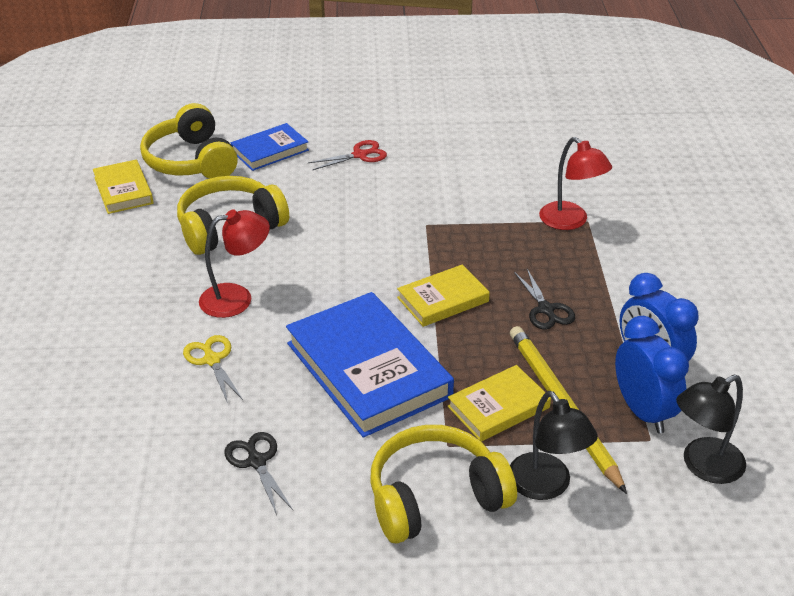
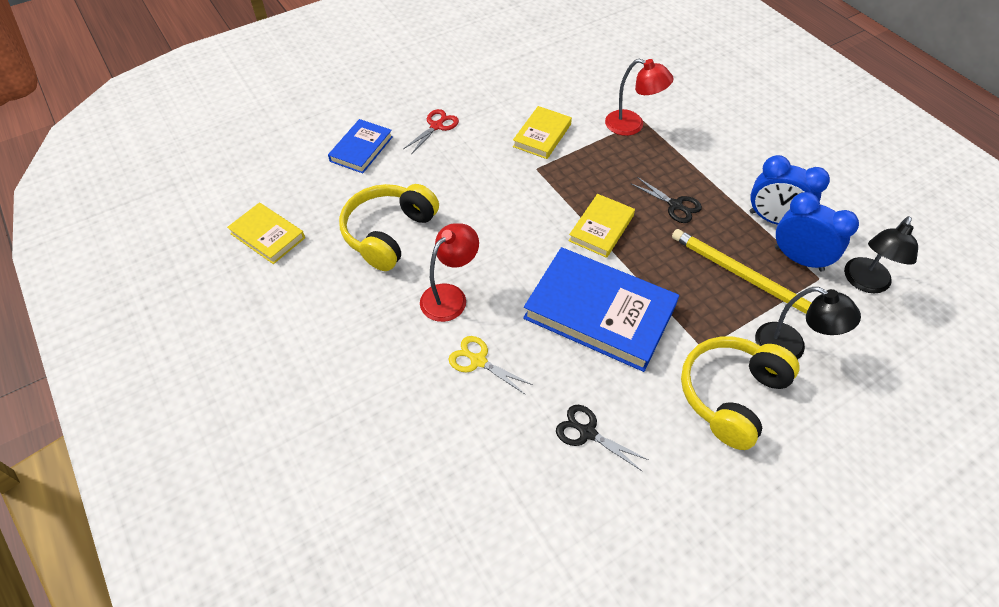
camera: 30 degrees left, 15 degrees up
yellow headphones [140,103,238,179] -> none
yellow book [448,365,551,441] -> yellow book moved to [513,106,572,159]

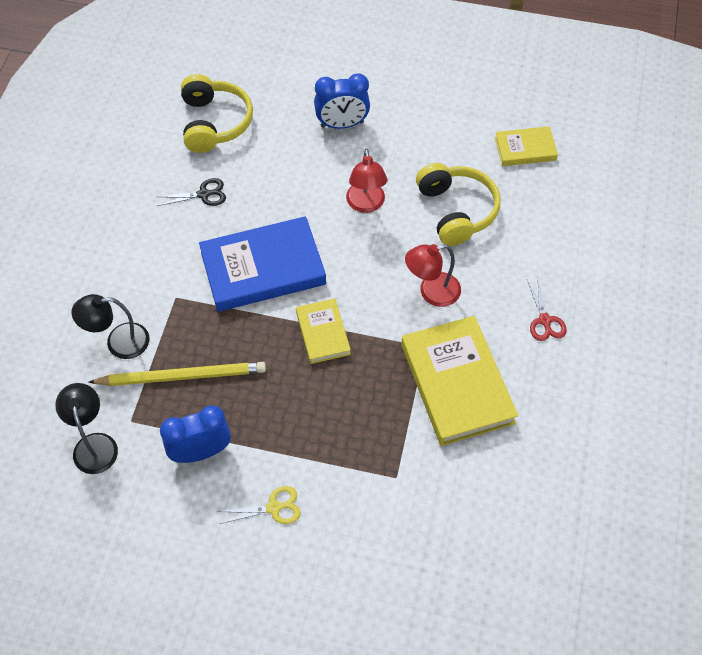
camera: 135 degrees right, 5 degrees up
blue book [328,119,393,173] -> none
yellow scissors [449,336,533,395] -> yellow scissors moved to [218,486,301,524]
yellow book [513,106,572,159] -> yellow book [401,316,518,446], size x1.86
red lamp [605,59,674,136] -> red lamp moved to [405,244,461,307]
black scissors [630,177,702,223] -> none
yellow headphones [681,337,799,450] -> yellow headphones moved to [181,74,253,153]
blue clock [775,192,859,272] -> blue clock moved to [314,73,370,129]

